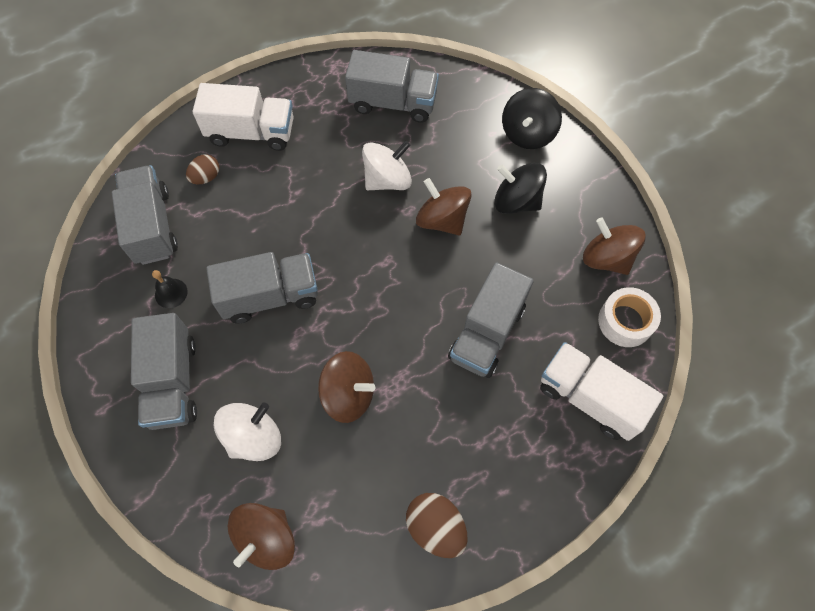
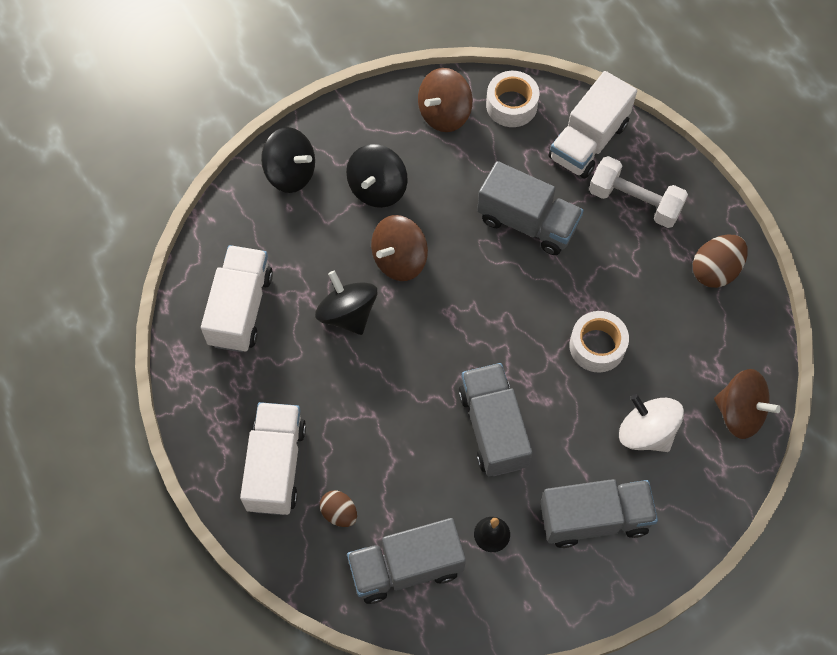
camera: 90 degrees left, 0 degrees up
brown spinning top [318,351,375,423] -> white tape [569,311,629,372]
grey truck [345,50,439,123] -> white truck [201,245,273,352]
white spinning top [362,141,412,190] -> black spinning top [315,271,377,335]
none -> white dumbbell [589,156,688,228]

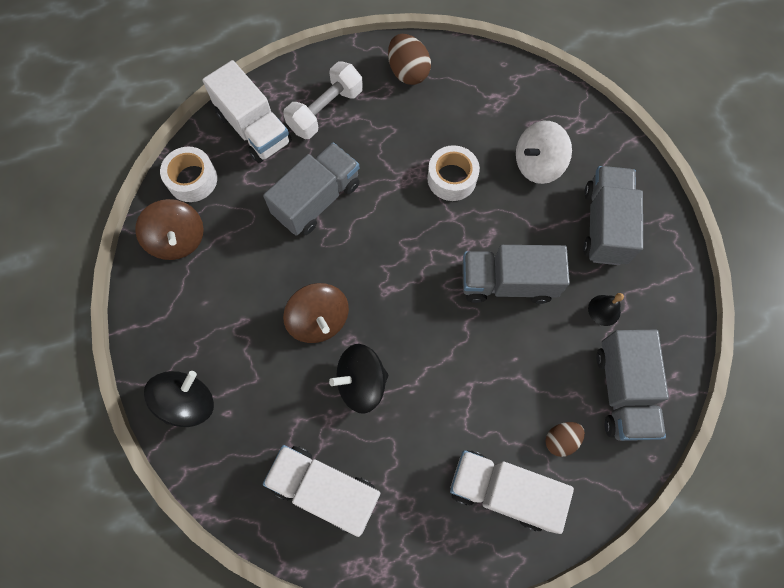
camera: 75 degrees left, 5 degrees up
black spinning top [346,144,408,208] -> none
brown spinning top [714,369,781,439] -> none

